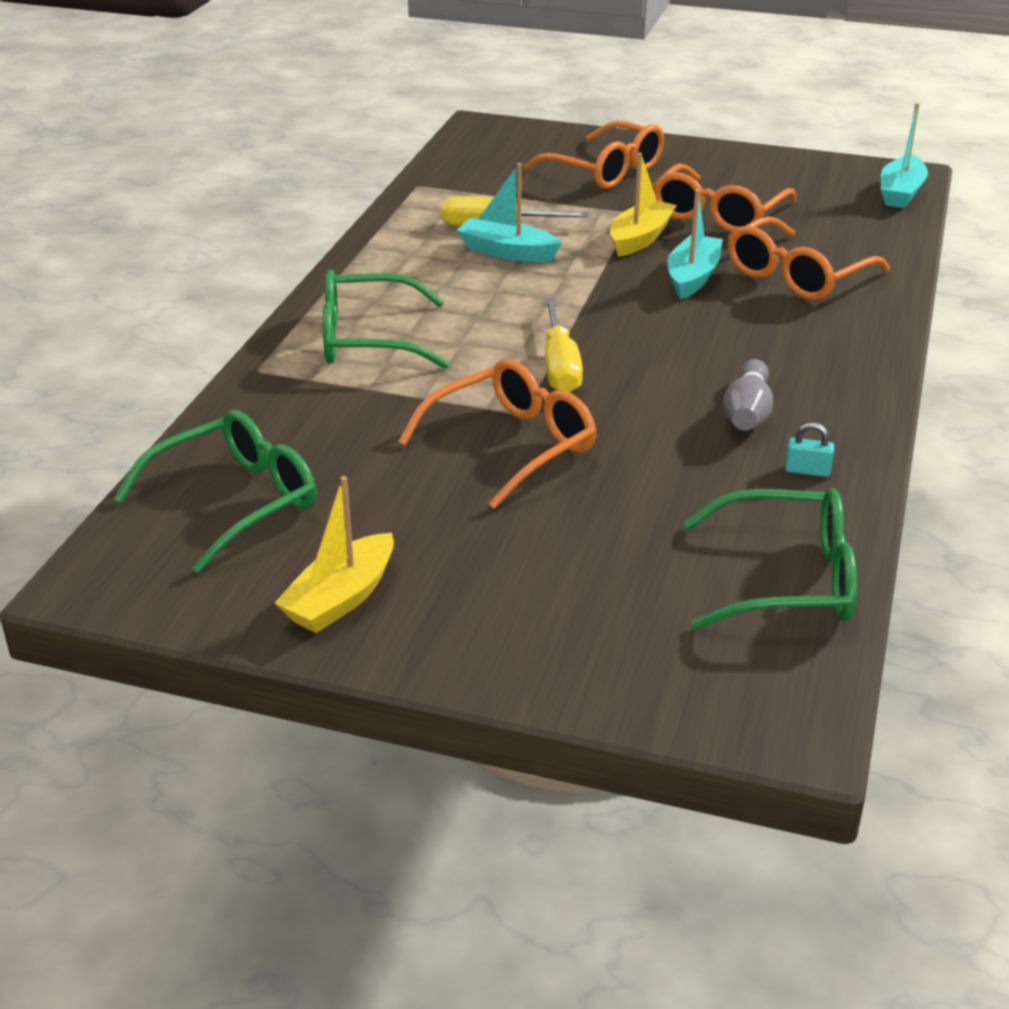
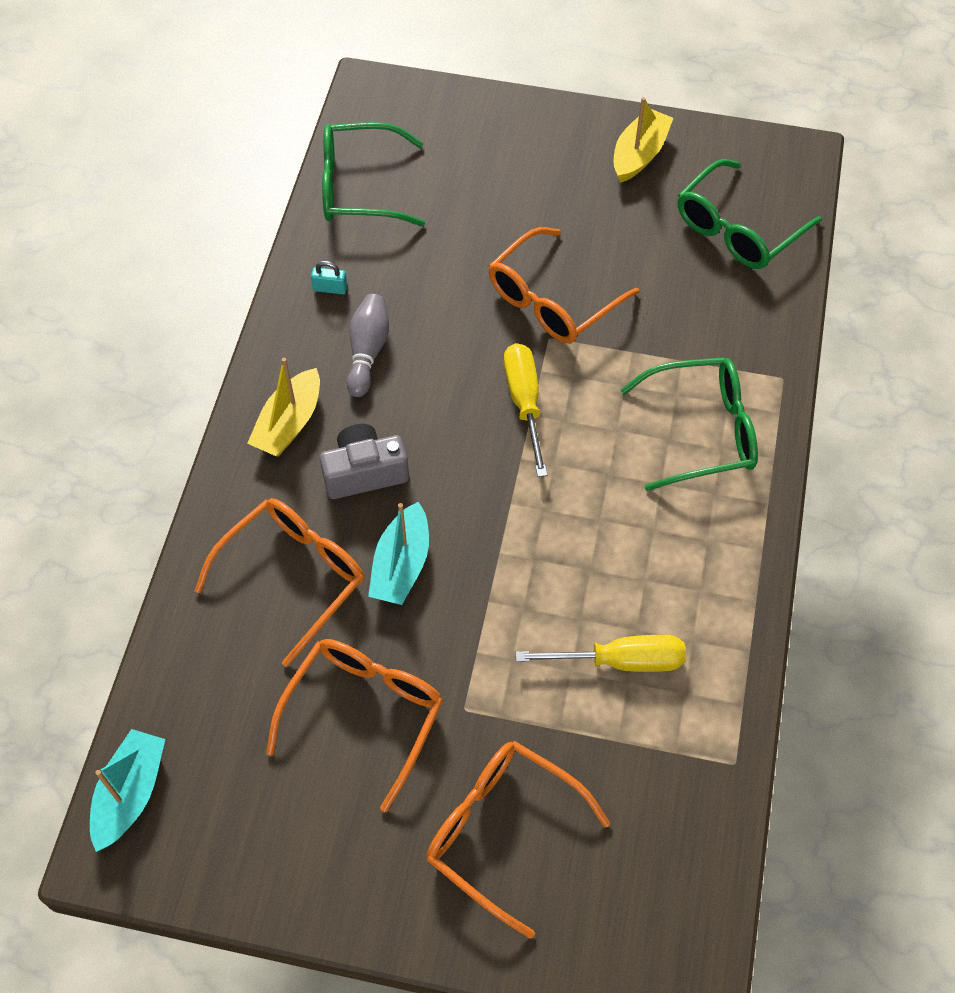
camera: 175 degrees right, 25 degrees up
turquoise boat [457,163,562,262] -> none
yellow boat [610,153,677,257] -> yellow boat moved to [247,358,320,457]
none -> grey camera [320,424,409,499]

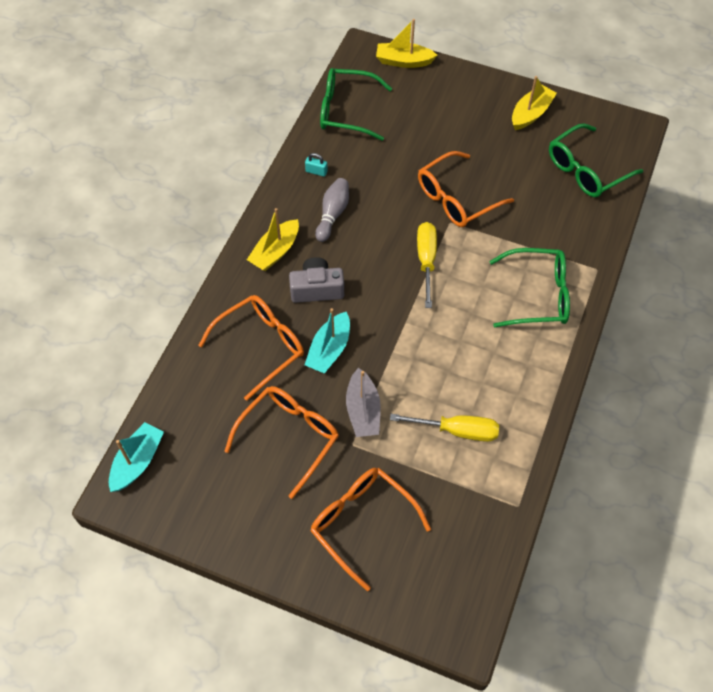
camera: 10 degrees right, 0 degrees up
none -> grey boat [346,368,381,437]
none -> yellow boat [376,19,437,68]

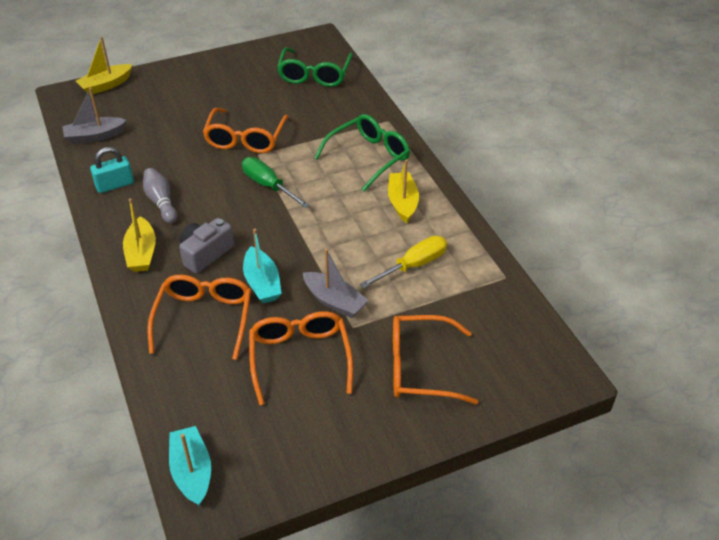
camera: 45 degrees left, 15 degrees down
turquoise padlock [305,153,328,177] -> turquoise padlock [90,147,134,193], size x1.70
green glasses [320,68,392,141] -> grey boat [62,88,127,144]
yellow screwdriver [417,222,437,308] -> green screwdriver [242,157,310,208]
yellow boat [512,76,557,130] -> yellow boat moved to [388,160,419,223]

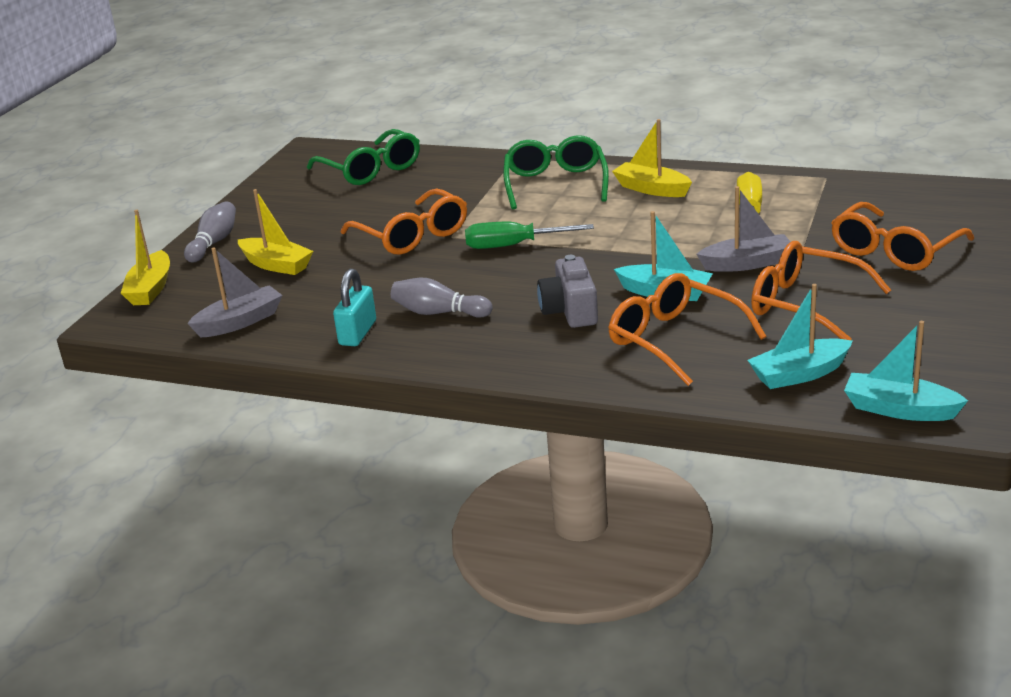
camera: 45 degrees left, 15 degrees down
grey boat [62,88,127,144] -> grey boat turned 150 degrees counterclockwise [187,247,282,338]
yellow boat [123,199,156,272] -> yellow boat moved to [238,189,313,275]
none -> grey bowling pin [184,201,236,262]
none -> turquoise boat [747,284,853,389]

